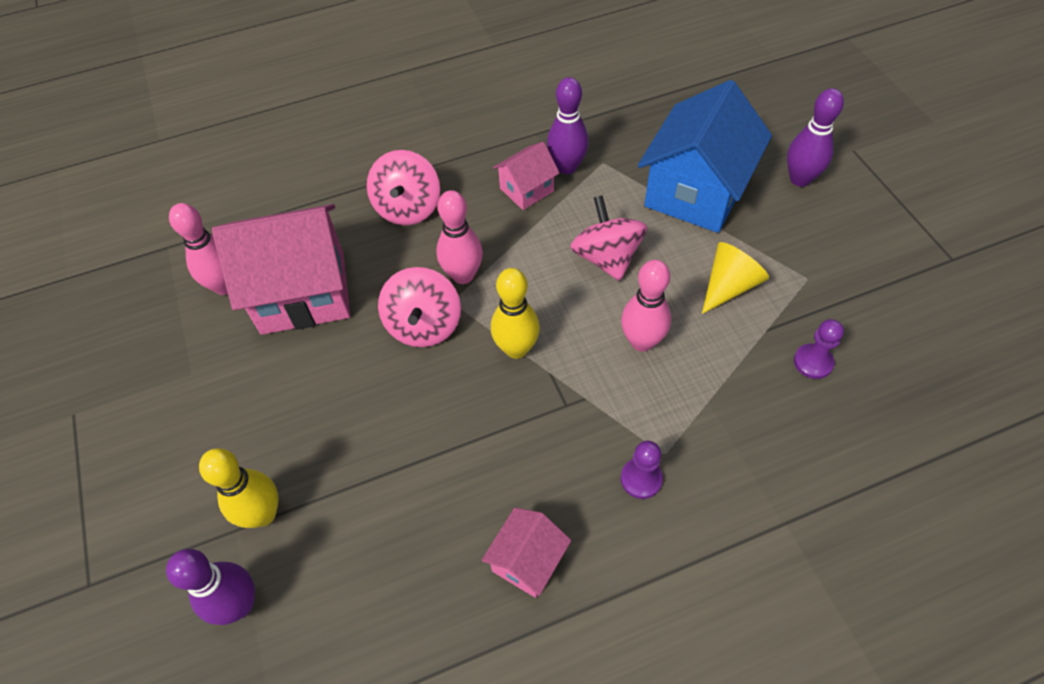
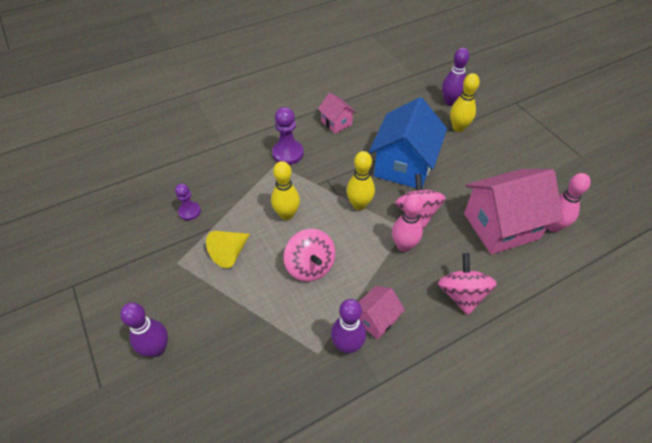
camera: 170 degrees right, 5 degrees down
pink house [482,508,571,598] -> pink house turned 60 degrees counterclockwise [318,93,356,134]
pink bowling pin [621,260,671,352] -> yellow bowling pin [271,161,300,220]
purple pawn [621,441,663,499] -> purple pawn [272,107,304,165], size x1.58
blue house [638,80,772,233] -> blue house moved to [369,97,447,188]

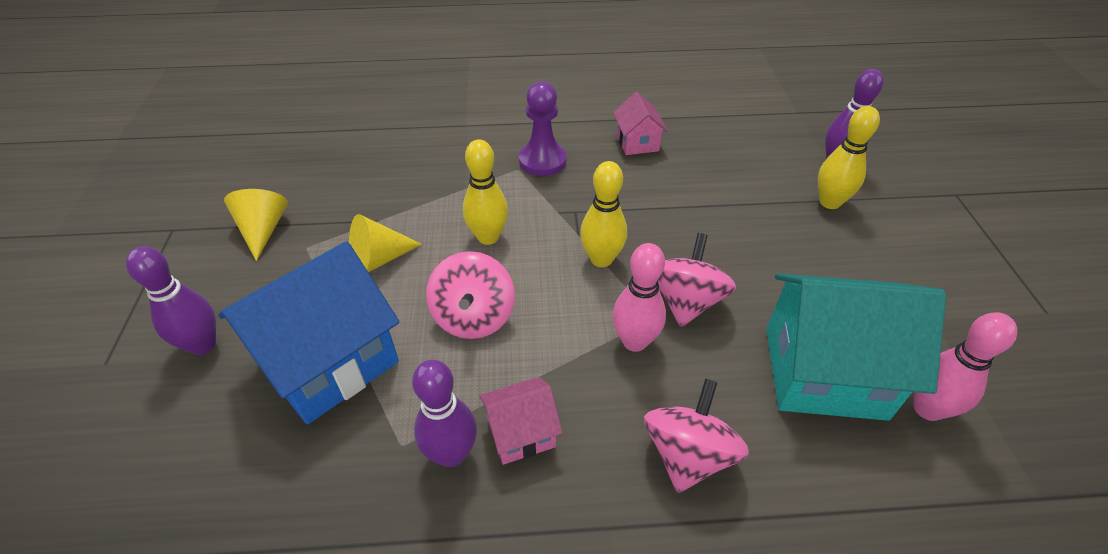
camera: 25 degrees right, 5 degrees down
purple pawn [175,184,201,220] -> none
blue house [369,97,447,188] -> blue house moved to [218,241,399,424]
pink house [464,169,563,254] -> turquoise house [766,274,946,421]
none -> yellow cone [224,189,288,261]

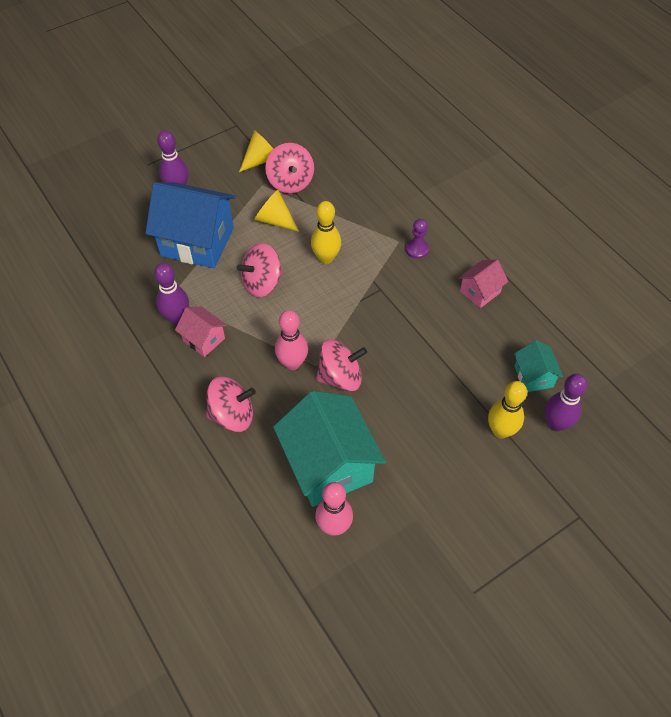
camera: 60 degrees right, 10 degrees up
purple pawn [519,82,567,176] -> purple pawn [406,219,429,259], size x0.63
yellow bowling pin [580,161,627,267] -> none
none -> pink spinning top [265,143,314,193]
none -> turquoise house [514,340,563,392]

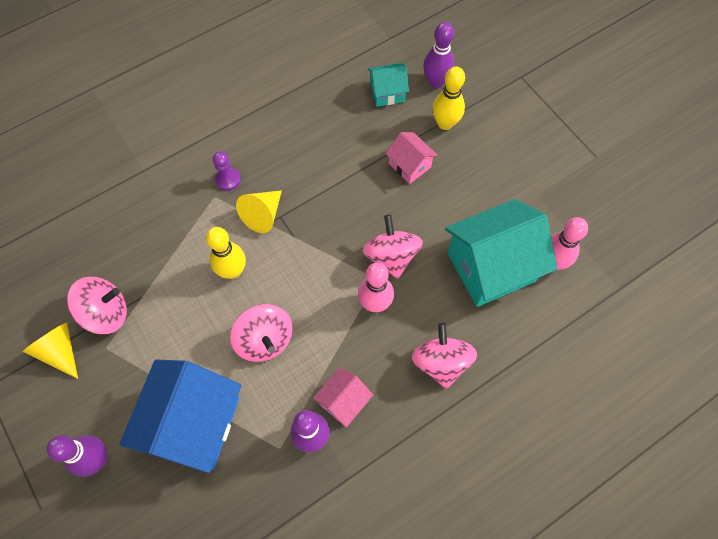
camera: 90 degrees left, 10 degrees up
yellow cone [254,190,299,232] -> yellow cone moved to [236,190,282,233]
pink house [458,260,508,308] -> pink house moved to [386,132,438,184]

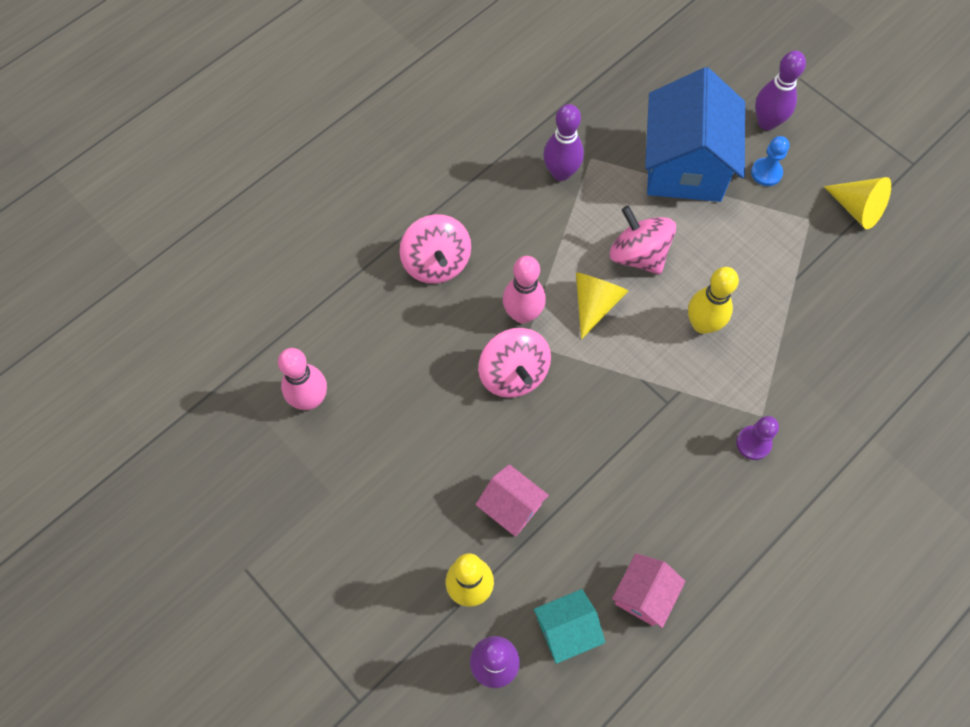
camera: 170 degrees right, 0 degrees up
pink spinning top [67,277,127,334] -> none
yellow cone [236,190,282,233] -> yellow cone moved to [576,272,628,339]
pink house [313,367,373,427] -> pink house moved to [612,553,686,628]
turquoise house [445,199,557,307] -> none
none -> blue pawn [751,136,789,186]

